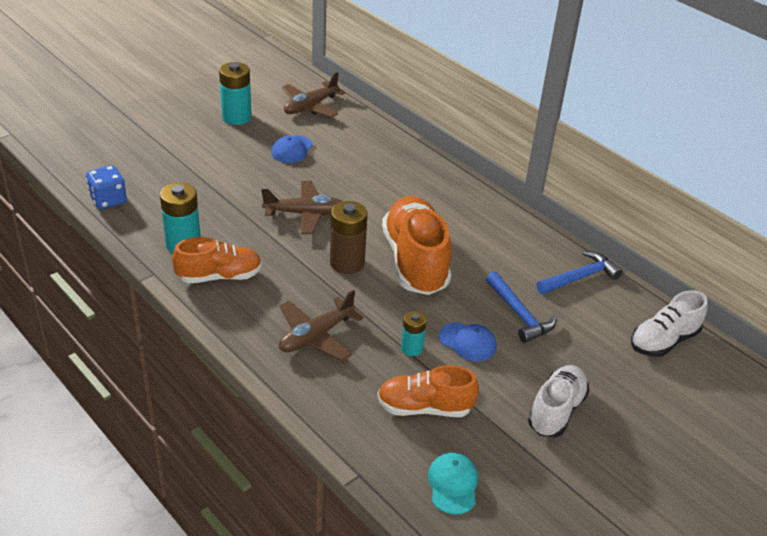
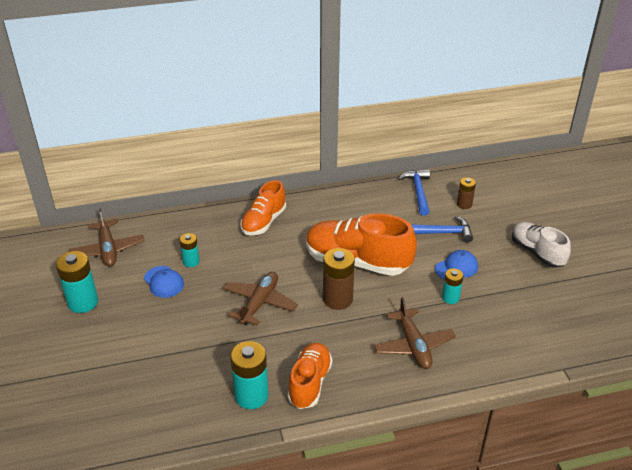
camera: 60 degrees left, 0 degrees up
blue dice [86,165,127,209] -> none
orange shoe [377,365,479,417] -> orange shoe moved to [240,180,286,235]
turquoise cap [428,453,478,514] -> none
white shoe [631,290,708,357] -> none
none -> turquoise battery [180,233,200,267]
none -> brown battery [457,177,476,209]

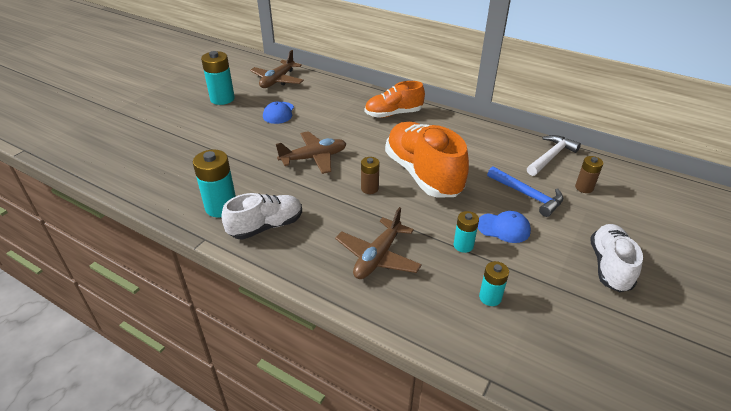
camera: 45 degrees right, 0 degrees up
turquoise battery [180,233,200,267] -> turquoise battery moved to [479,261,509,306]
orange shoe [288,343,333,409] -> white shoe [222,193,302,240]
brown battery [323,248,355,310] -> brown battery [361,157,379,194], size x0.58
blue hammer [398,169,430,216] -> white hammer [527,135,581,176]

